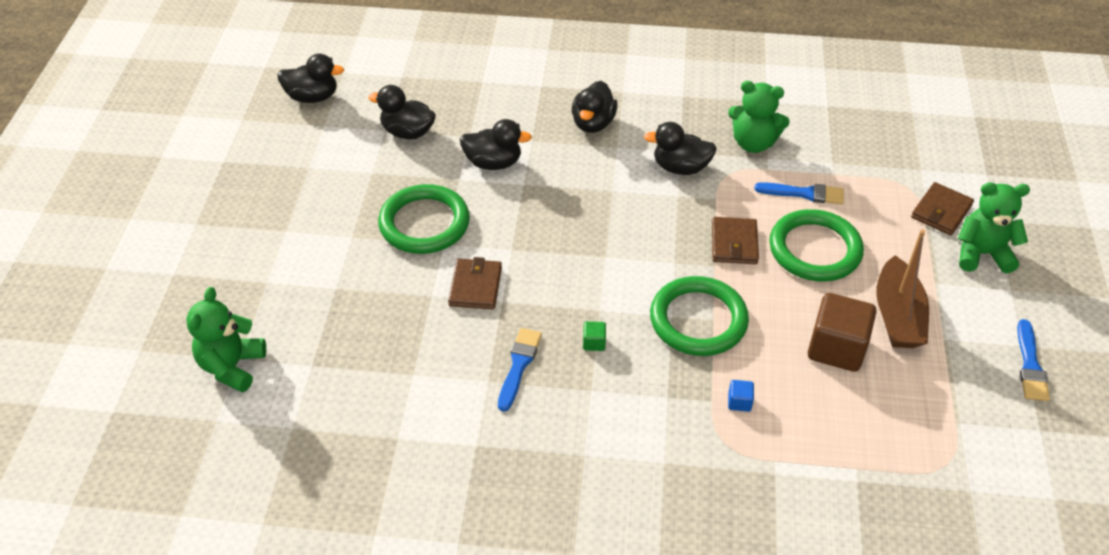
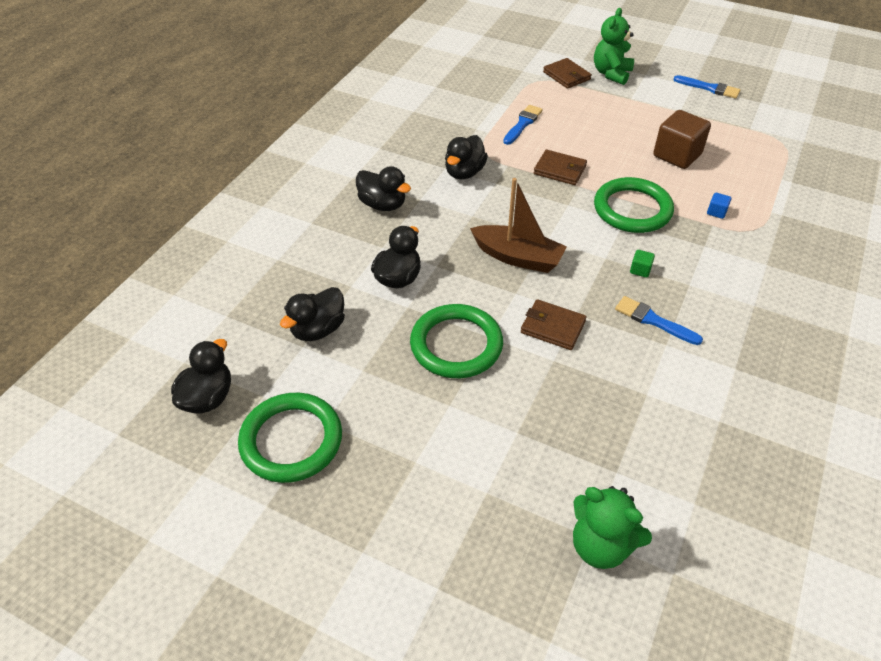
camera: 70 degrees left, 0 degrees up
green teddy bear [728,81,790,153] -> none
green ring [769,209,864,281] -> green ring moved to [238,393,342,483]
brown boat [876,229,929,348] -> brown boat moved to [470,178,567,273]

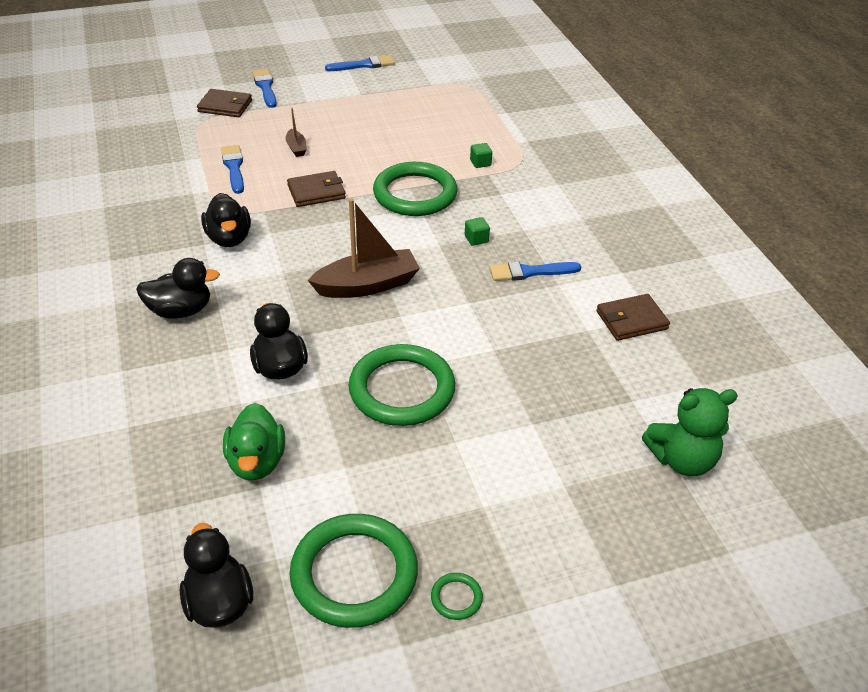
camera: 45 degrees left, 5 degrees down
black duck [280,287,345,341] -> green duck [223,403,285,481]
brown wallet [521,299,586,350] -> brown wallet moved to [596,294,670,341]
green teddy bear [594,8,634,85] -> blue brush [252,69,277,108]
brown cube [653,110,711,169] -> none
blue cube [707,193,731,219] -> green cube [470,143,492,168]
none -> brown boat [286,108,307,157]
none -> green ring [431,573,483,620]

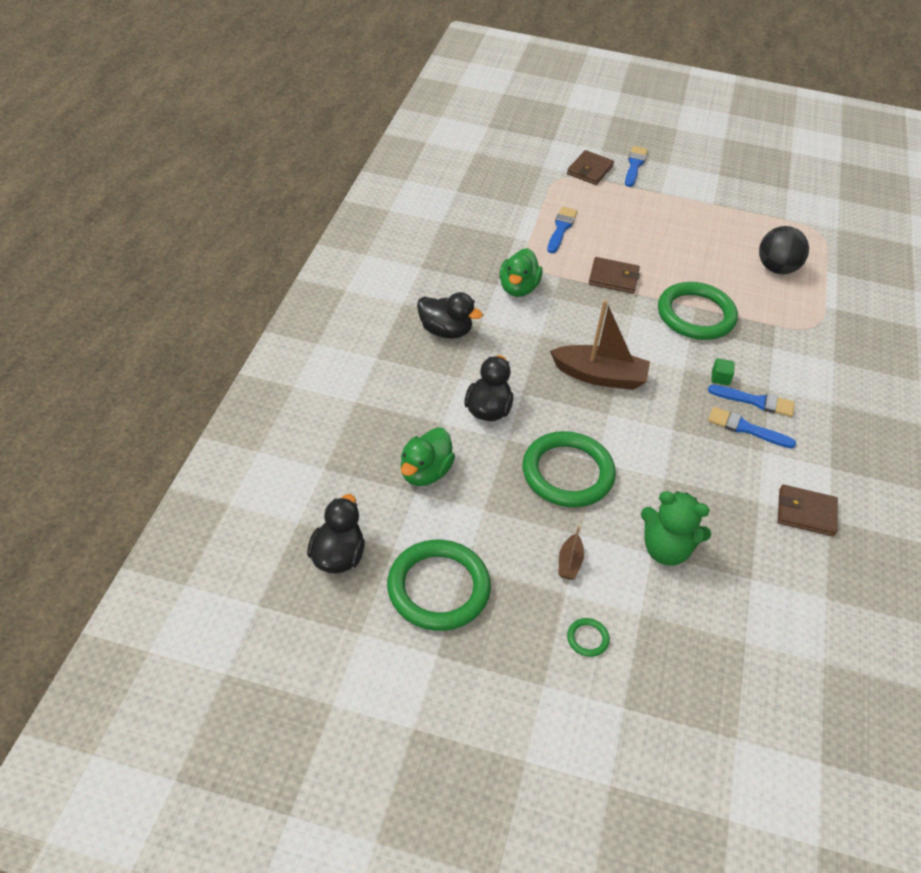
camera: 30 degrees right, 5 degrees up
brown wallet [197,89,252,117] -> brown wallet turned 75 degrees clockwise [567,150,614,185]
black duck [201,193,251,247] -> green duck [499,248,543,297]
brown boat [286,108,307,157] -> brown boat moved to [559,526,584,580]
blue brush [325,55,395,71] -> blue brush moved to [708,385,795,417]
green ring [431,573,483,620] -> green ring moved to [567,618,610,657]
green cube [470,143,492,168] -> none
green teddy bear [642,388,738,476] -> green teddy bear moved to [641,491,711,566]
none -> black ball [759,226,809,274]

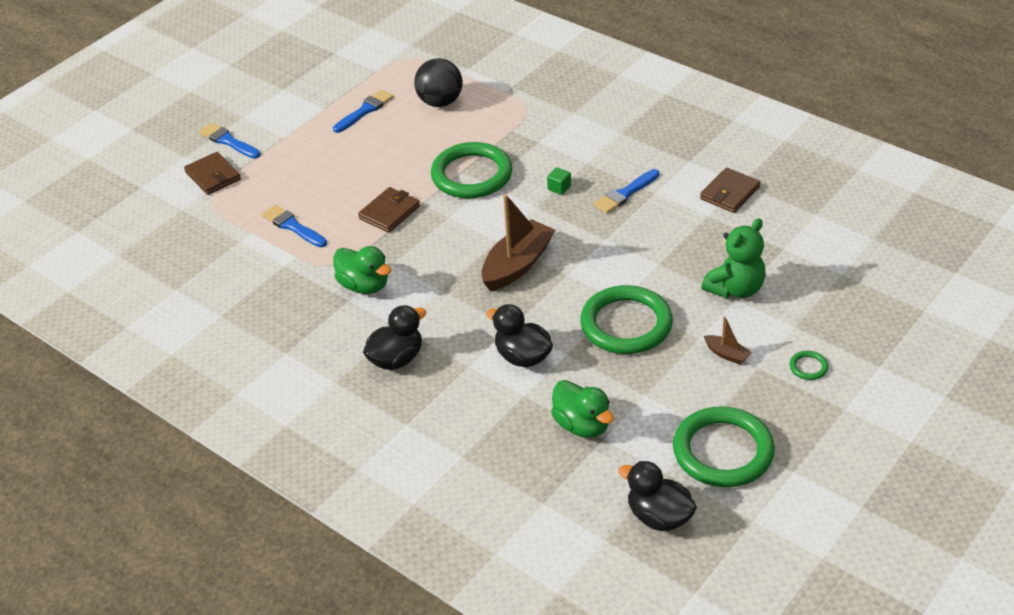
camera: 60 degrees left, 5 degrees down
blue brush [708,385,795,417] -> blue brush moved to [333,89,394,133]

